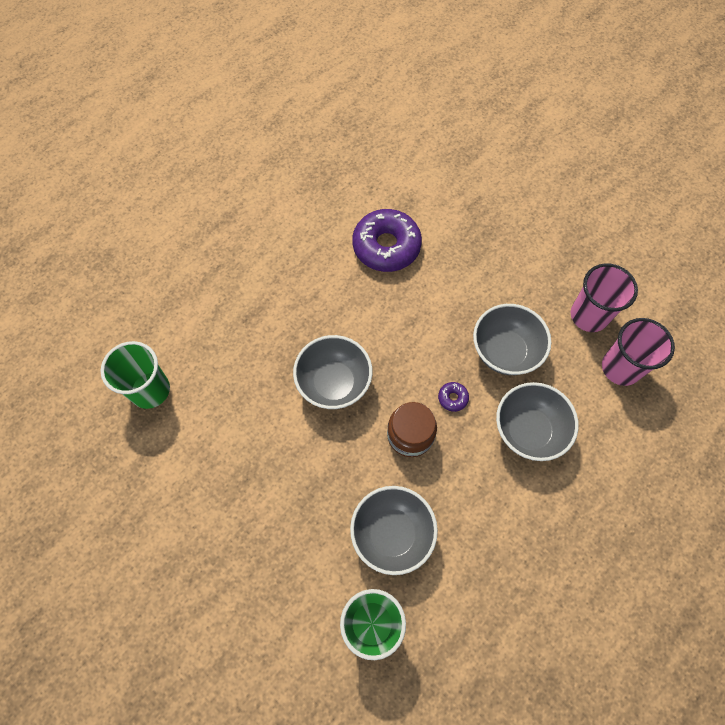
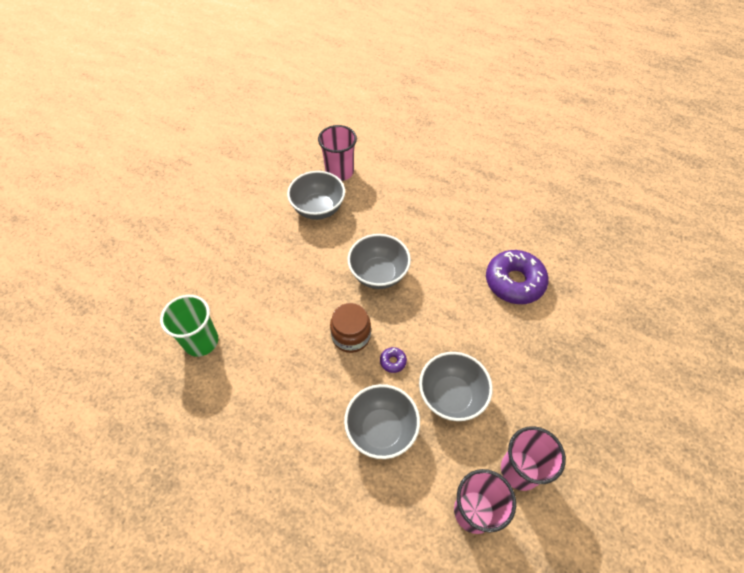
camera: 75 degrees right, 10 degrees down
green cup [101,341,170,409] -> pink cup [318,125,357,181]
grey bowl [350,486,438,575] -> grey bowl moved to [287,171,345,220]

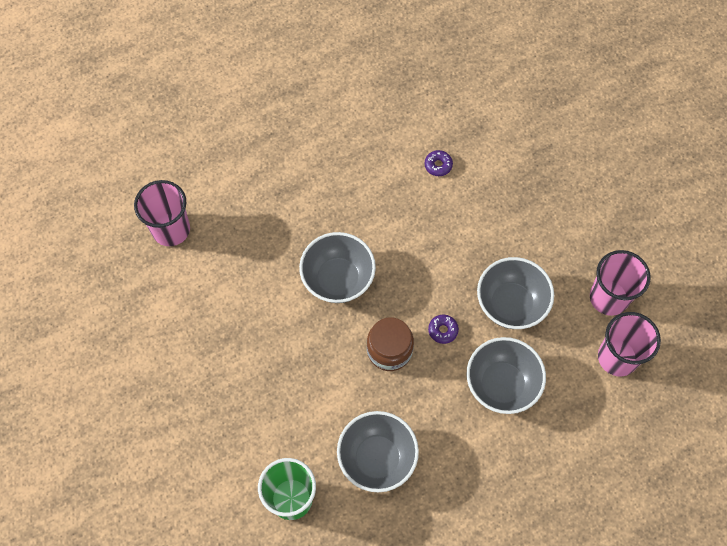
camera: 55 degrees left, 10 degrees up
grey bowl [287,171,345,220] -> grey bowl moved to [337,411,419,493]
purple donut [486,250,549,304] -> purple donut [424,150,453,176], size x0.40

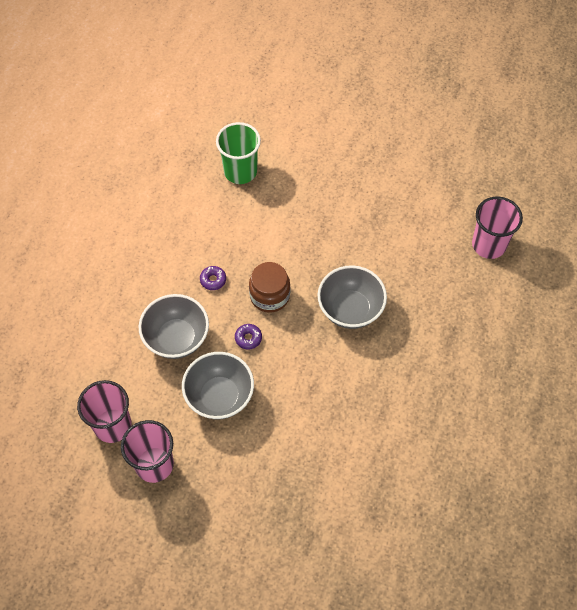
camera: 135 degrees right, 5 degrees down
grey bowl [337,411,419,493] -> none
purple donut [424,150,453,176] -> purple donut moved to [200,266,226,290]

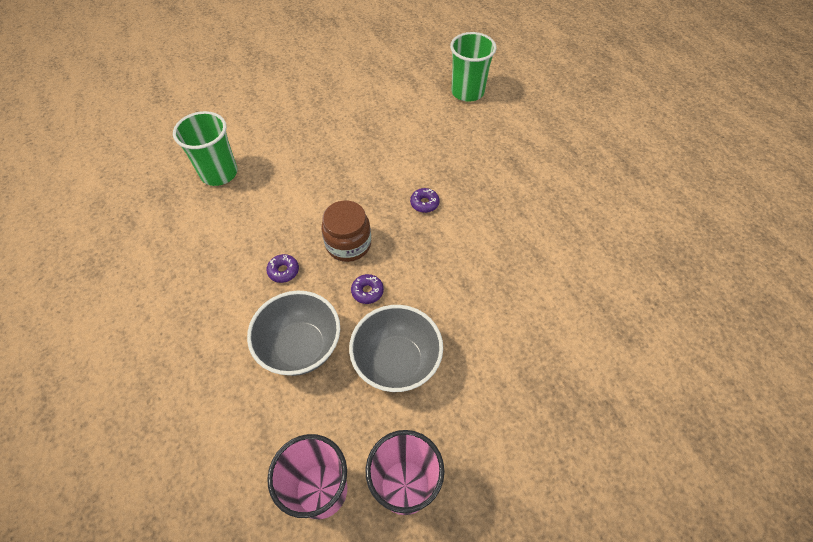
camera: 45 degrees left, 5 degrees down
grey bowl [318,265,387,329] -> purple donut [410,188,440,213]
pink cup [472,197,523,259] -> green cup [450,32,496,102]

